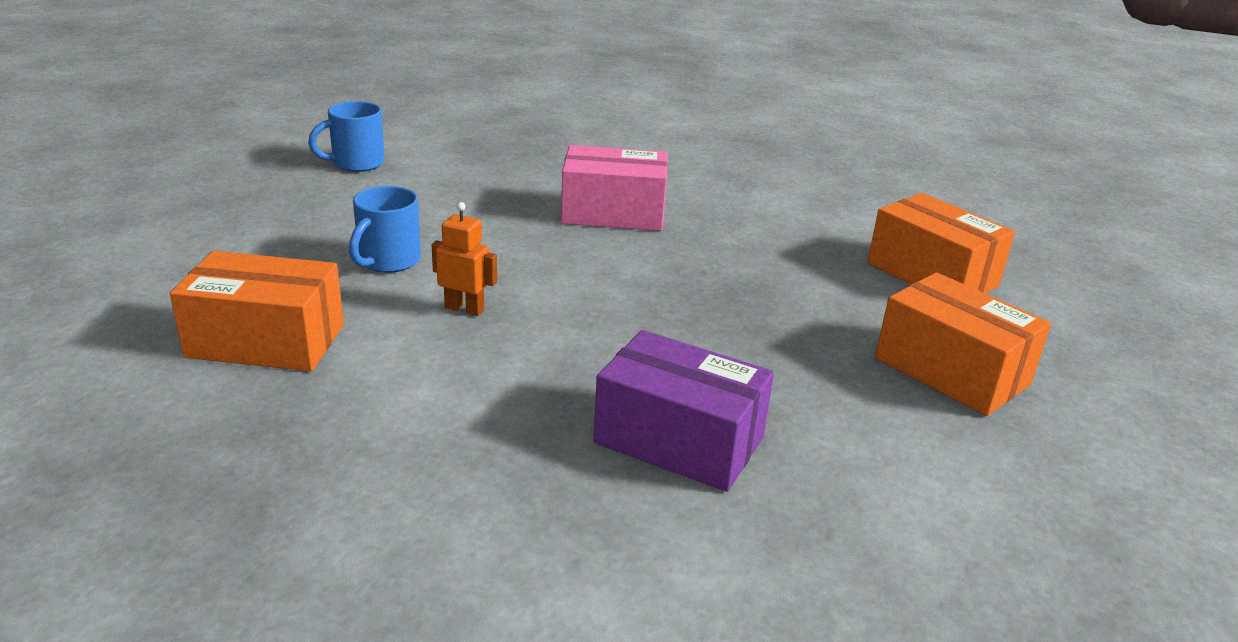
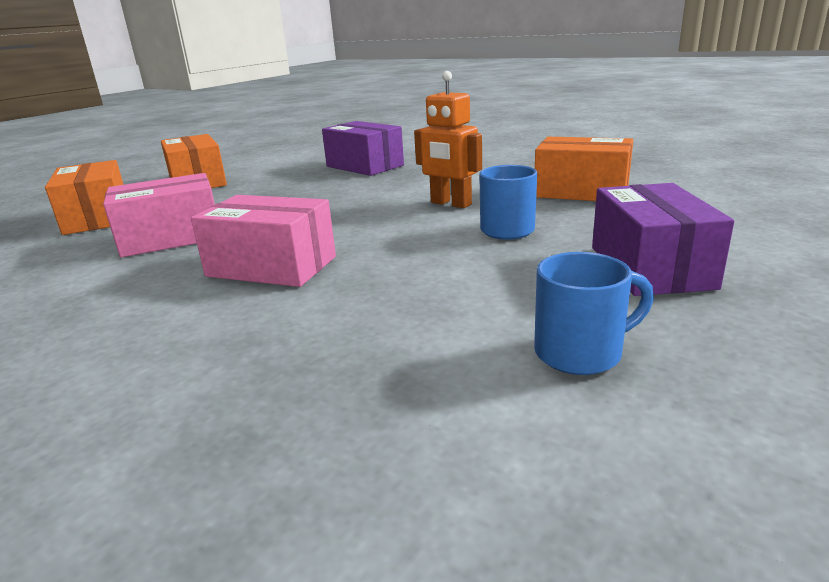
camera: 160 degrees left, 5 degrees down
orange robot [432,202,497,316] -> orange robot [414,71,482,208], size x1.50
none -> pink box [103,173,215,257]
none -> purple box [592,183,734,296]

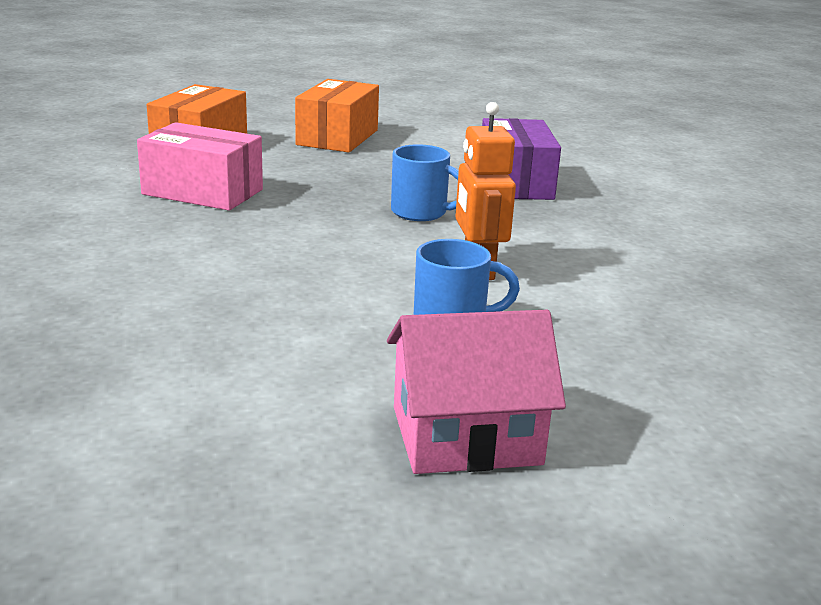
camera: 40 degrees right, 0 degrees up
pink box [191,195,336,287] -> none
blue mug [534,252,654,375] -> blue mug moved to [391,144,459,221]
orange box [535,137,633,201] -> none
purple box [592,183,734,296] -> pink house [387,310,566,474]

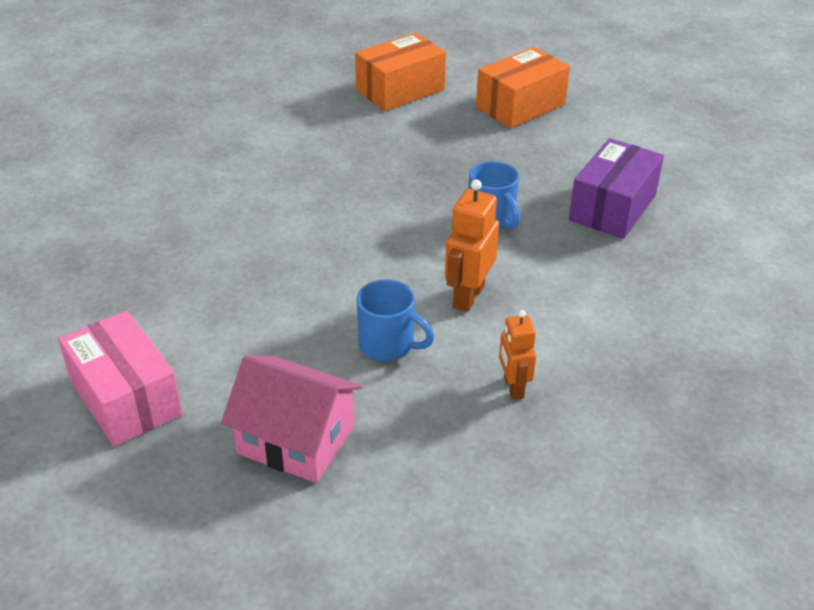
camera: 35 degrees right, 15 degrees up
pink box [137,122,263,211] -> pink box moved to [58,311,182,447]
none -> orange robot [499,310,536,400]

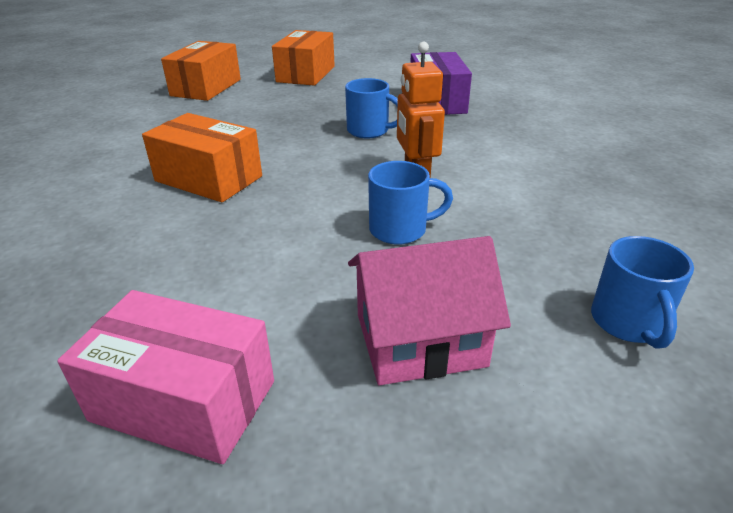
camera: 35 degrees left, 5 degrees down
orange robot [499,310,536,400] -> none
none -> orange box [142,113,262,202]
none -> blue mug [591,236,694,349]

